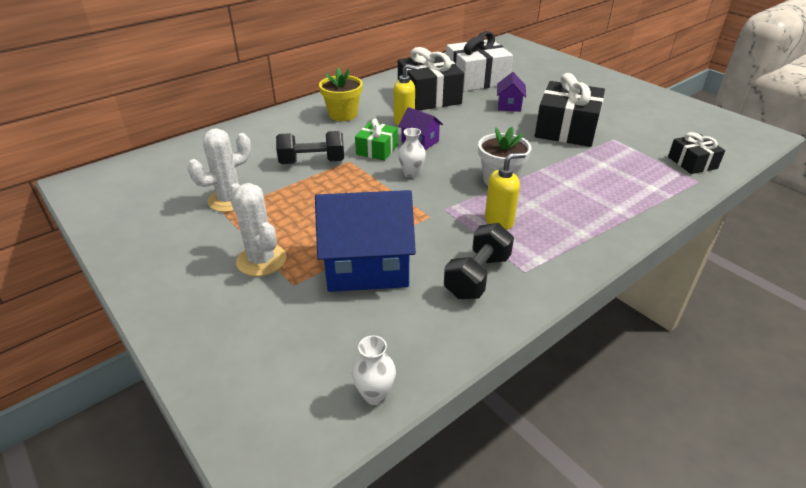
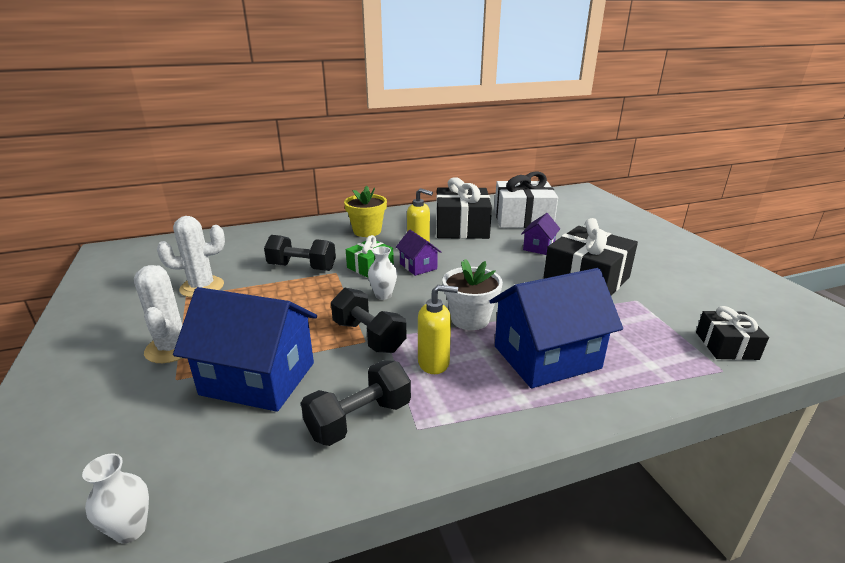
camera: 20 degrees right, 10 degrees down
none -> black dumbbell [331,288,407,353]
none -> blue house [489,268,623,388]

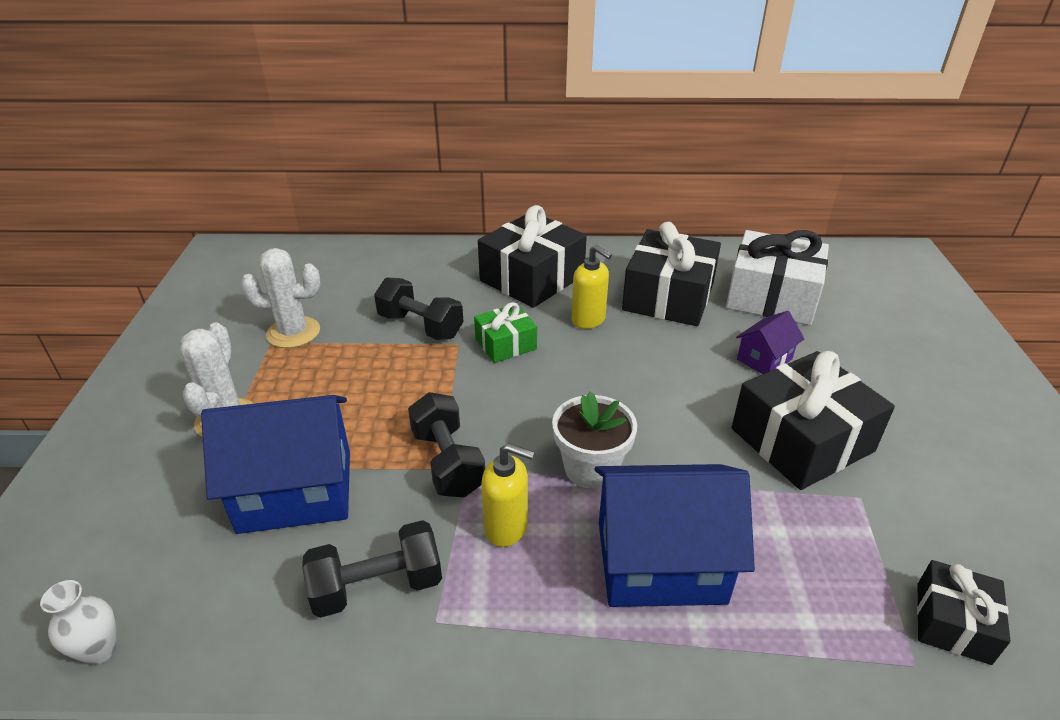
camera: 20 degrees right, 10 degrees up
blue house [173,287,317,412] -> blue house turned 45 degrees counterclockwise [201,395,350,534]
yellow flower pot [344,186,387,237] -> black gift [478,205,587,308]
white vase [368,246,397,300] -> none
purple house [396,230,441,276] -> none

